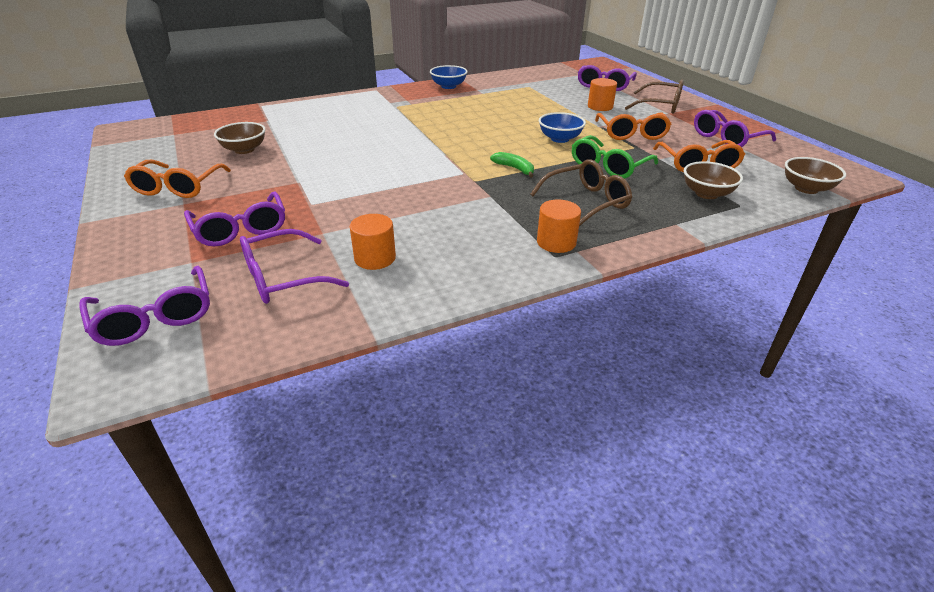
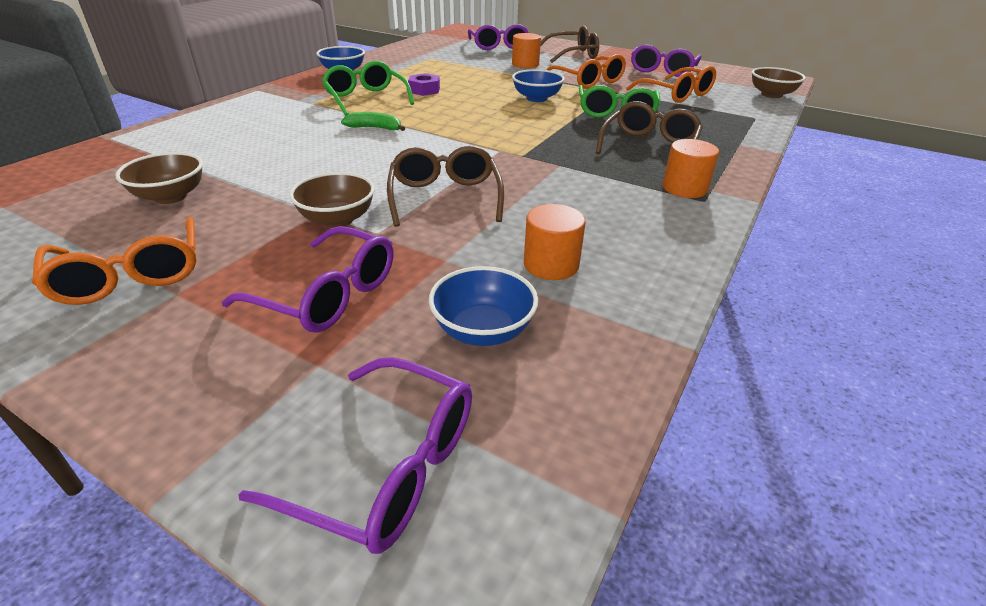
camera: 35 degrees left, 0 degrees up
purple glasses [240,229,349,304] -> blue bowl [429,266,538,346]
green banana [490,152,534,178] -> green banana moved to [341,112,405,131]
brown bowl [684,161,743,199] -> brown bowl moved to [289,172,375,228]
none -> green glasses [322,61,414,116]
none -> brown glasses [387,146,504,227]
none -> purple nut [408,73,440,96]

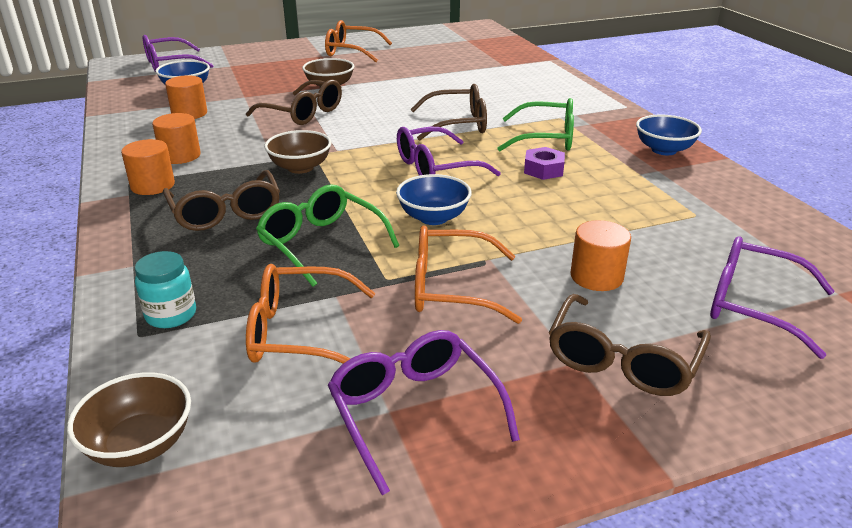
camera: 130 degrees right, 5 degrees down
brown bowl [115,152,203,204] -> brown bowl moved to [264,130,332,174]
purple glasses [222,226,393,333] -> purple glasses moved to [397,127,501,176]
green banana [341,112,405,131] -> brown glasses [410,84,487,141]
none -> turquoise jar [135,251,196,328]
none -> orange cylinder [152,113,201,164]

